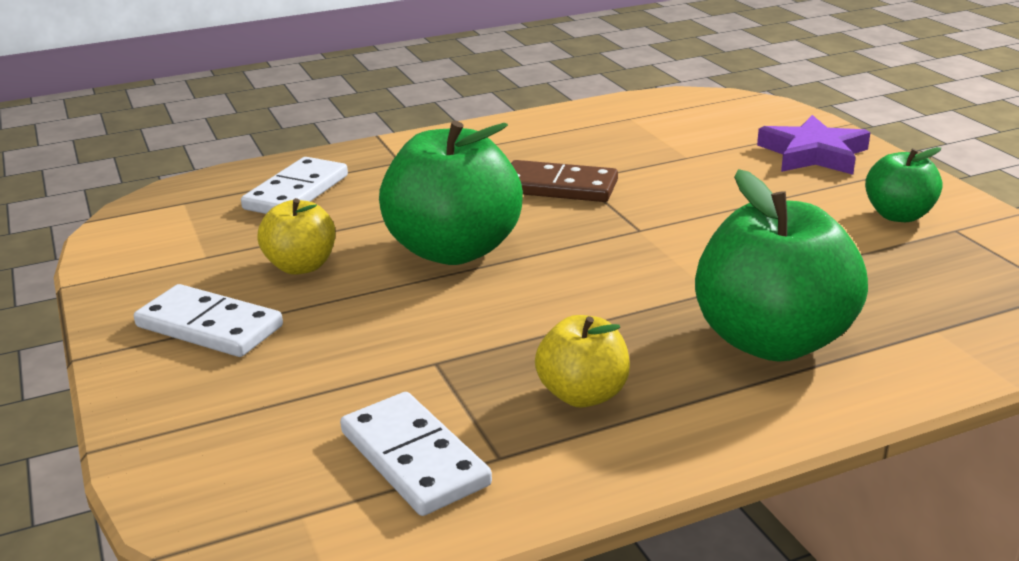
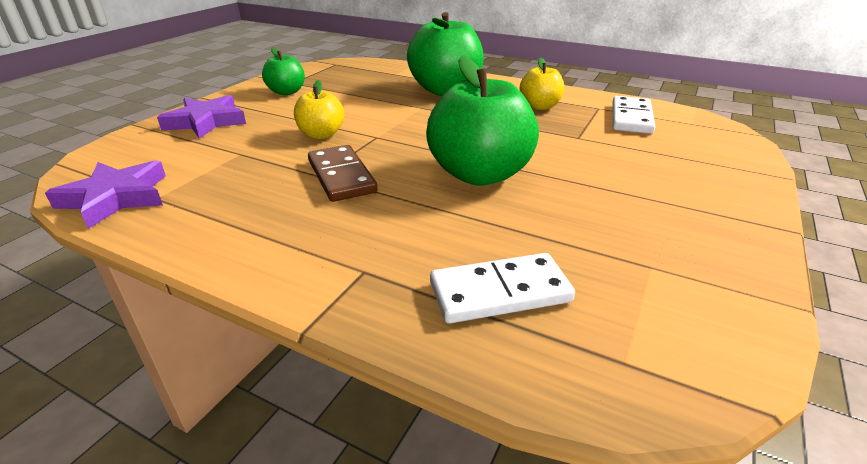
camera: 130 degrees left, 5 degrees up
white domino [134,284,283,357] -> none
yellow apple [258,198,335,275] -> yellow apple moved to [294,80,344,139]
none -> purple star [45,160,166,229]

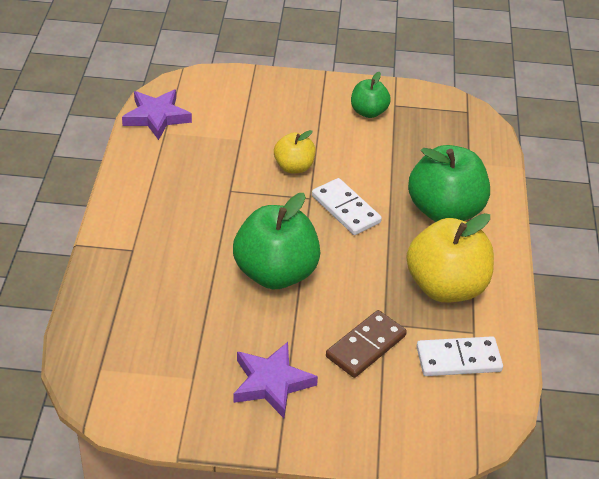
camera: 65 degrees right, 10 degrees up
purple star [157,95,246,139] -> purple star moved to [233,342,318,418]
brown domino [308,145,378,202] -> brown domino moved to [326,310,407,378]
white domino [430,253,575,324] -> white domino moved to [312,178,382,235]
yellow apple [520,58,564,110] -> yellow apple [406,213,494,303], size x1.85

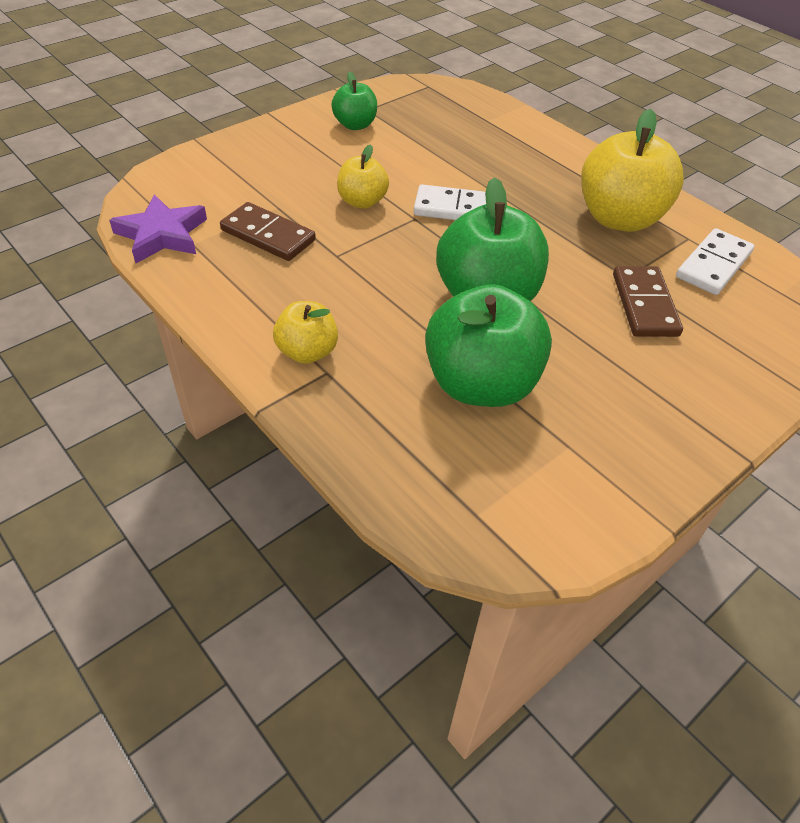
camera: 45 degrees left, 5 degrees up
purple star [233,342,318,418] -> none
green apple [408,145,490,222] -> green apple moved to [425,284,552,407]
none -> brown domino [220,202,316,261]
none -> yellow apple [273,301,338,364]

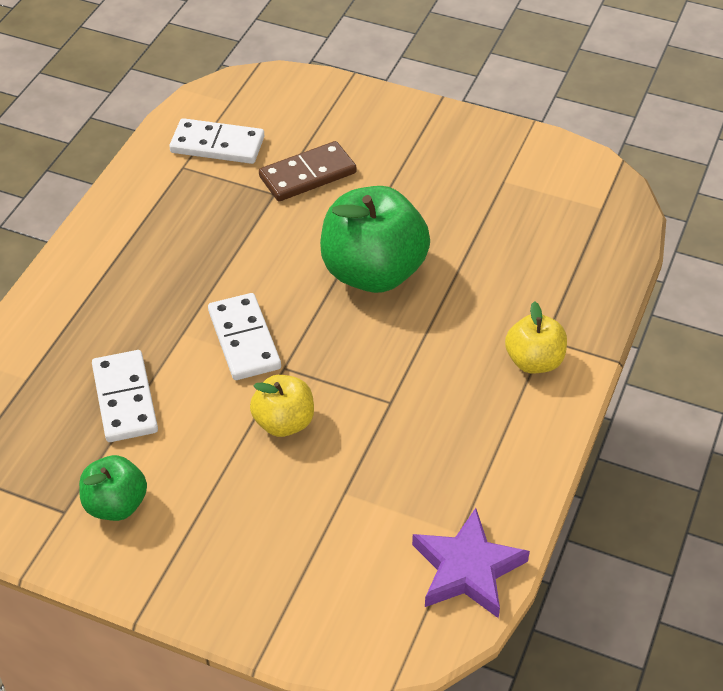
camera: 115 degrees left, 0 degrees up
brown domino [220,202,316,261] -> none
green apple [425,284,552,407] -> none
yellow apple [581,109,684,232] -> none
none -> white domino [92,350,158,442]

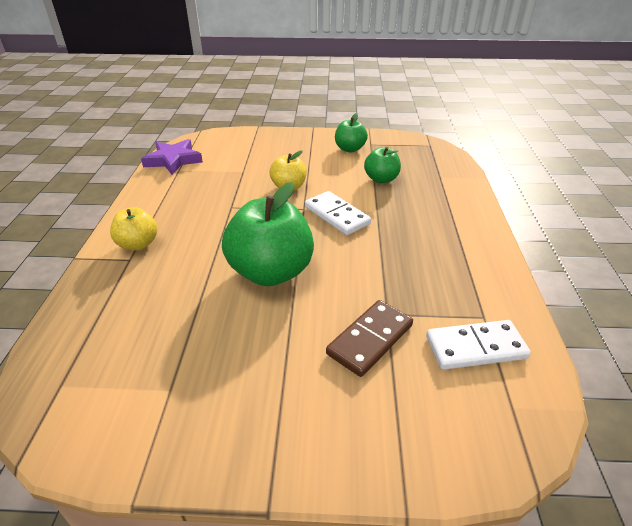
camera: 160 degrees right, 10 degrees down
white domino [92,350,158,442] -> green apple [364,147,401,183]

